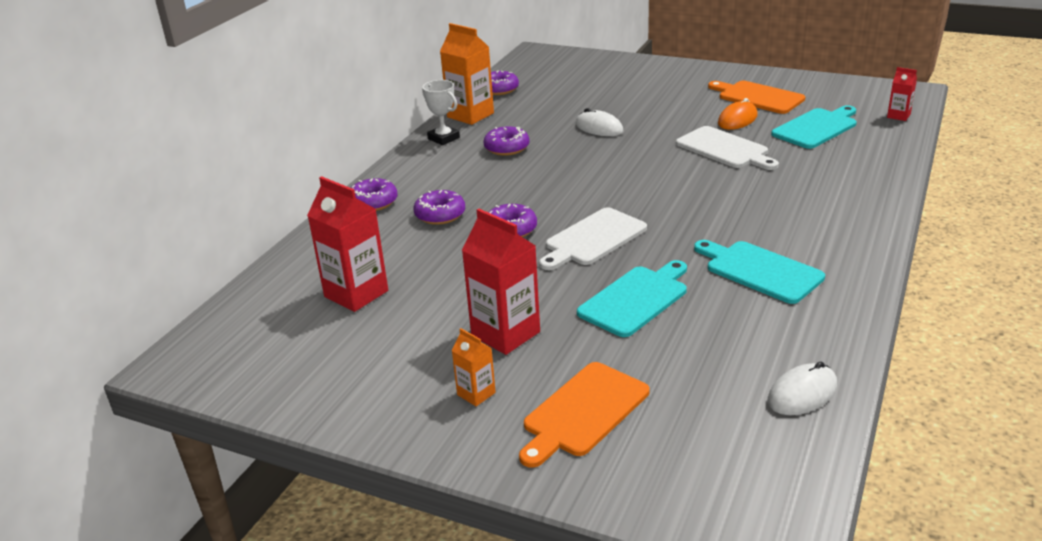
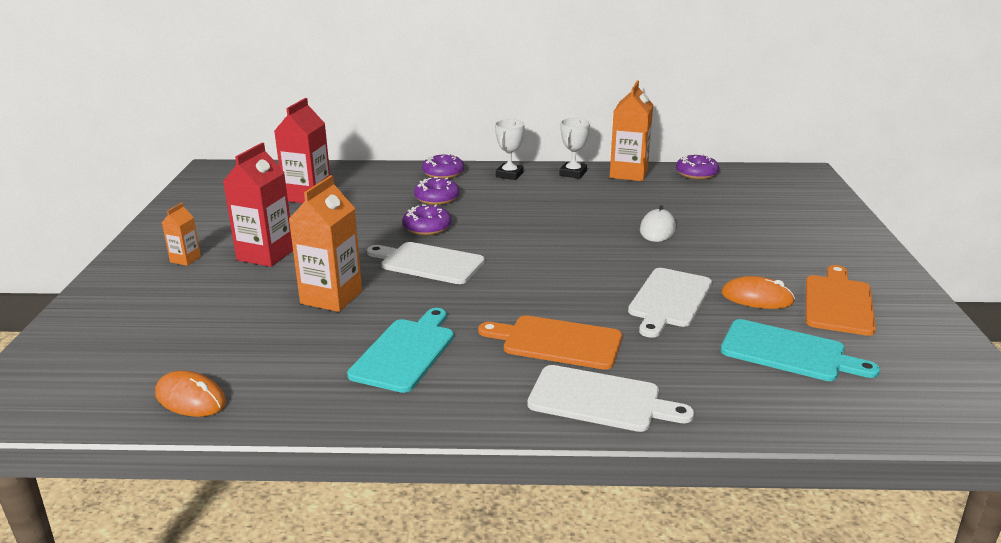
camera: 65 degrees right, 5 degrees down
purple donut [483,126,529,156] -> none
orange cutting board [519,362,650,468] -> orange cutting board moved to [478,315,622,370]
turquoise cutting board [577,260,687,337] -> orange carton [289,175,362,312]
white mouse [768,362,837,415] -> orange mouse [155,370,226,417]
red carton [887,67,917,121] -> none
none -> white trophy [495,119,525,180]
none -> white cutting board [527,365,694,432]

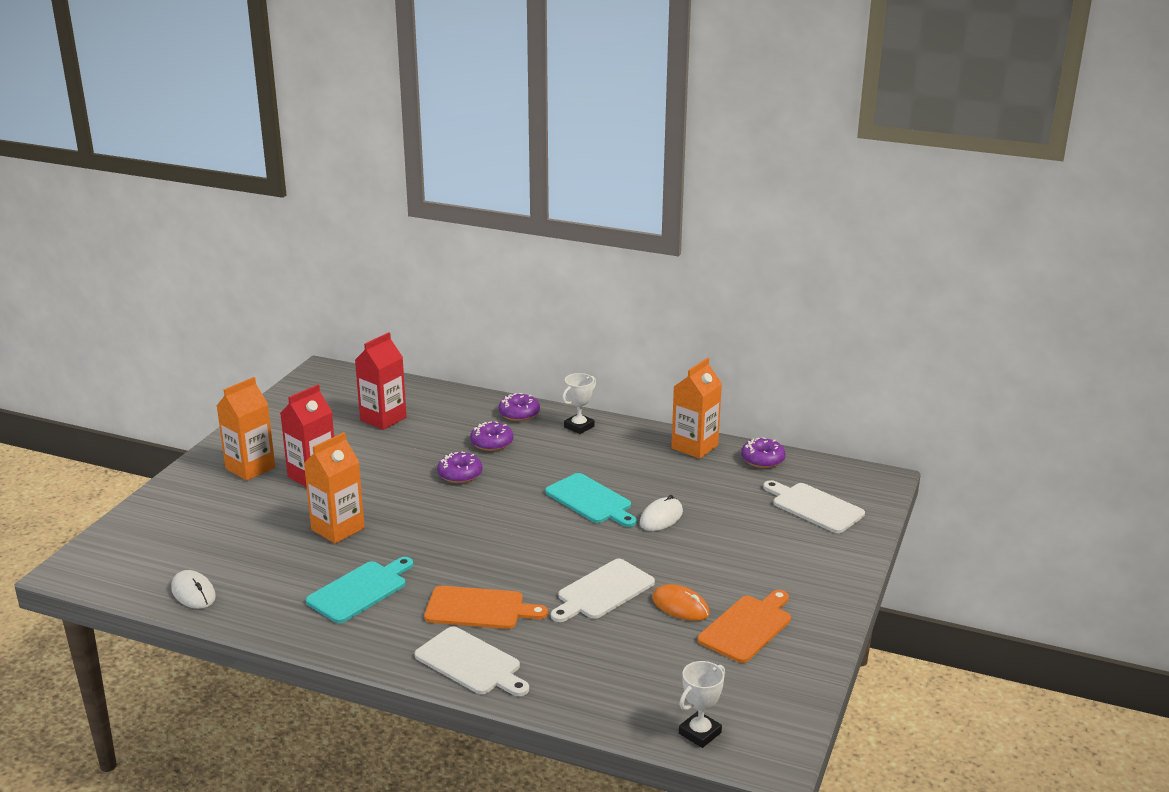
camera: 20 degrees right, 0 degrees up
orange mouse [155,370,226,417] -> white mouse [171,570,216,609]
orange carton [162,203,201,266] -> orange carton [217,377,275,481], size x1.95
white cutting board [367,242,485,284] -> white cutting board moved to [763,480,865,533]
orange cutting board [478,315,622,370] -> orange cutting board turned 150 degrees clockwise [424,586,548,629]
white trophy [560,118,590,179] -> white trophy moved to [679,661,725,748]
turquoise cutting board [720,319,880,381] -> turquoise cutting board moved to [545,473,637,527]

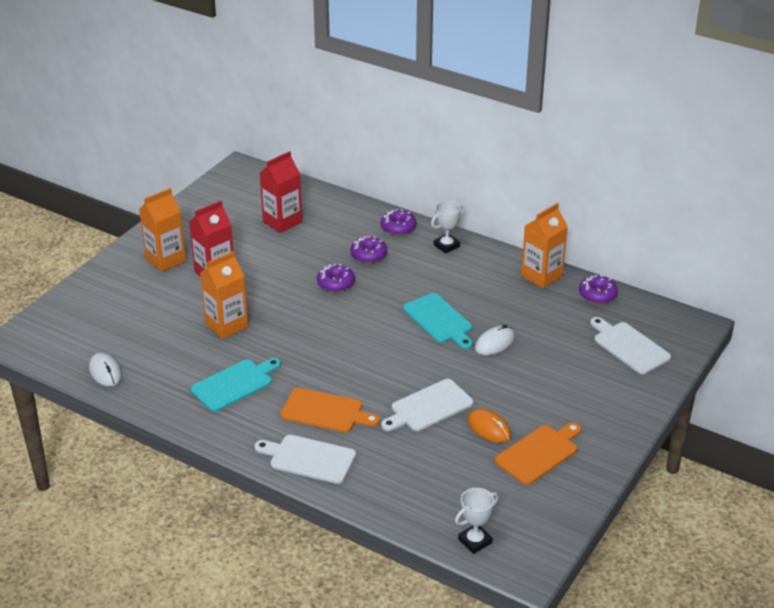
camera: 10 degrees right, 10 degrees up
white cutting board [415,626,529,696] -> white cutting board turned 150 degrees clockwise [254,435,356,484]

